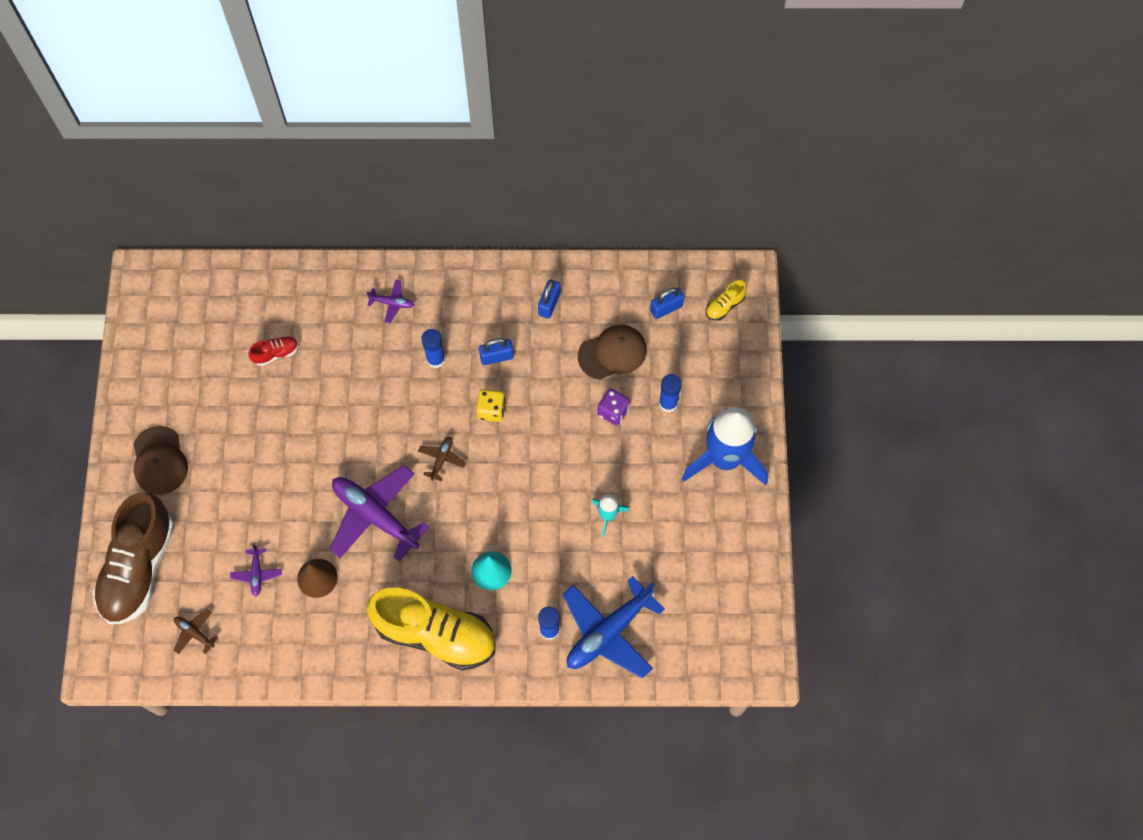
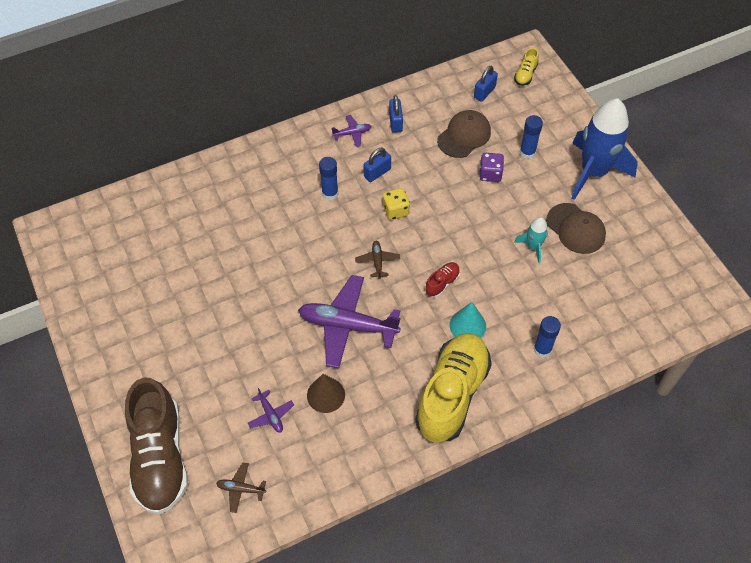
camera: 25 degrees left, 10 degrees down
brown cap [134,426,188,495] -> brown cap moved to [546,203,606,254]
red shoe [248,336,299,366] -> red shoe moved to [425,262,460,297]
purple plane [366,280,414,323] -> purple plane moved to [331,115,372,147]
yellow shoe [367,588,496,670] -> yellow shoe turned 60 degrees counterclockwise [415,333,492,443]
blue plane [563,576,665,679] -> none

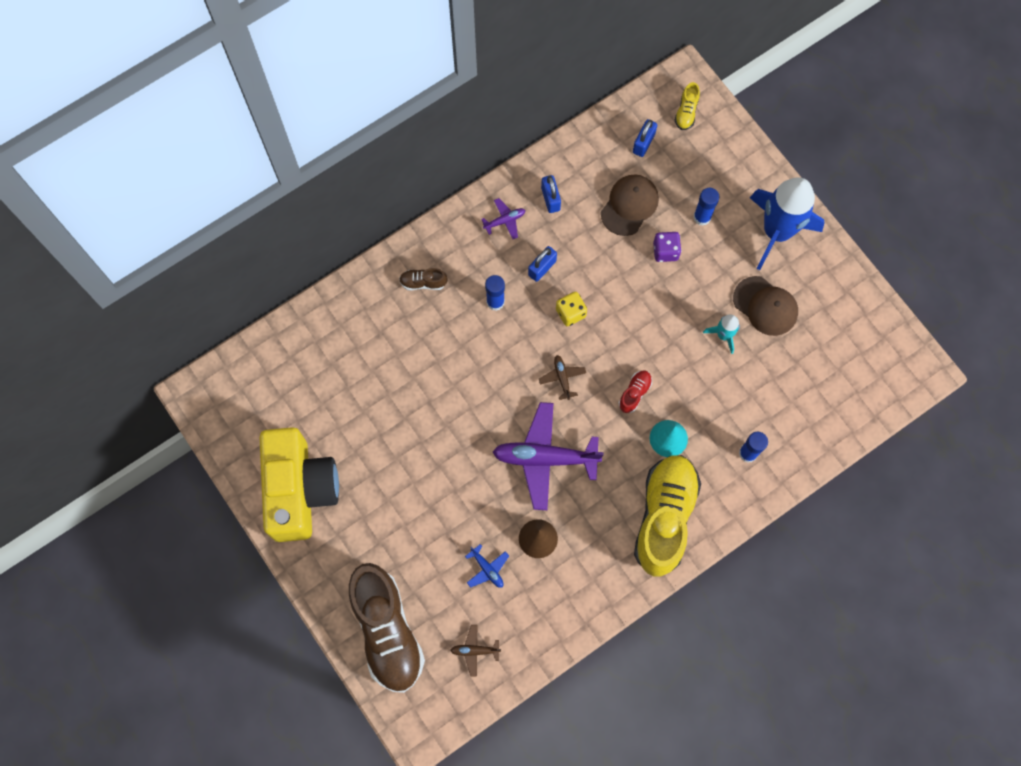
camera: 10 degrees left, 15 degrees up
purple plane [248,388,294,433] -> blue plane [465,544,509,588]
none -> yellow camera [259,427,339,542]
none -> brown shoe [399,268,447,290]

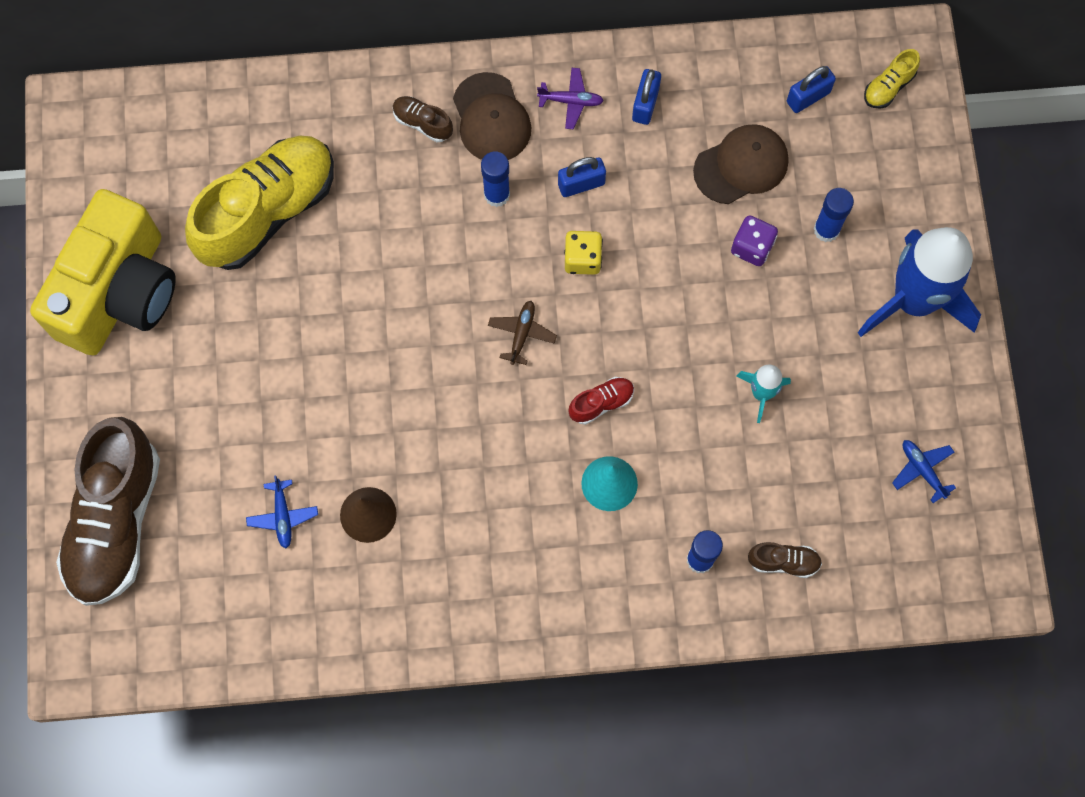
camera: 30 degrees right, 0 degrees up
brown plane [450,625,501,676] -> none
purple plane [493,402,604,510] -> none
yellow shoe [634,455,701,577] -> yellow shoe moved to [185,136,334,270]
brown cap [733,276,798,336] -> brown cap moved to [453,72,531,160]
none -> brown shoe [748,542,822,578]
none -> blue plane [892,440,956,503]

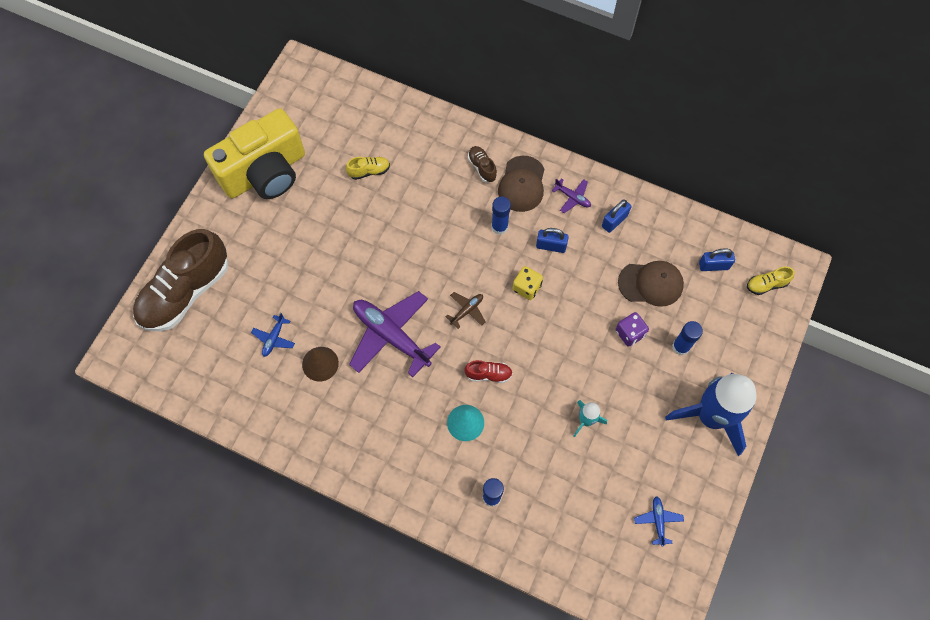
camera: 30 degrees right, 5 degrees down
yellow shoe [185,136,334,270] -> yellow shoe [346,157,390,180], size x0.41
brown shoe [748,542,822,578] -> none
none -> purple plane [349,291,440,377]

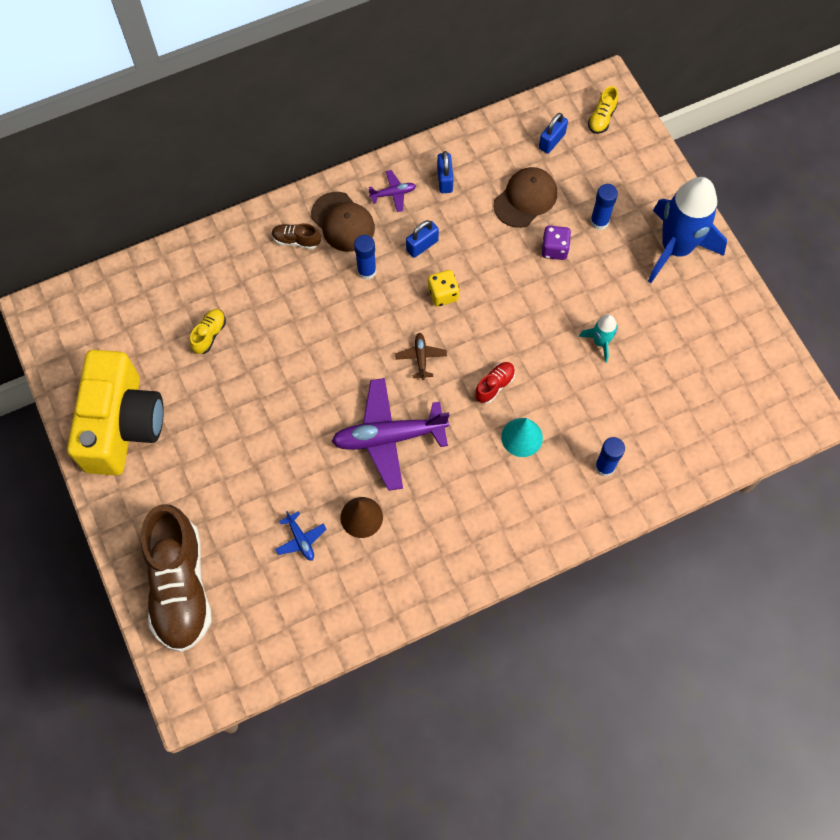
camera: 50 degrees left, 0 degrees up
blue plane [634,496,684,546] -> none

